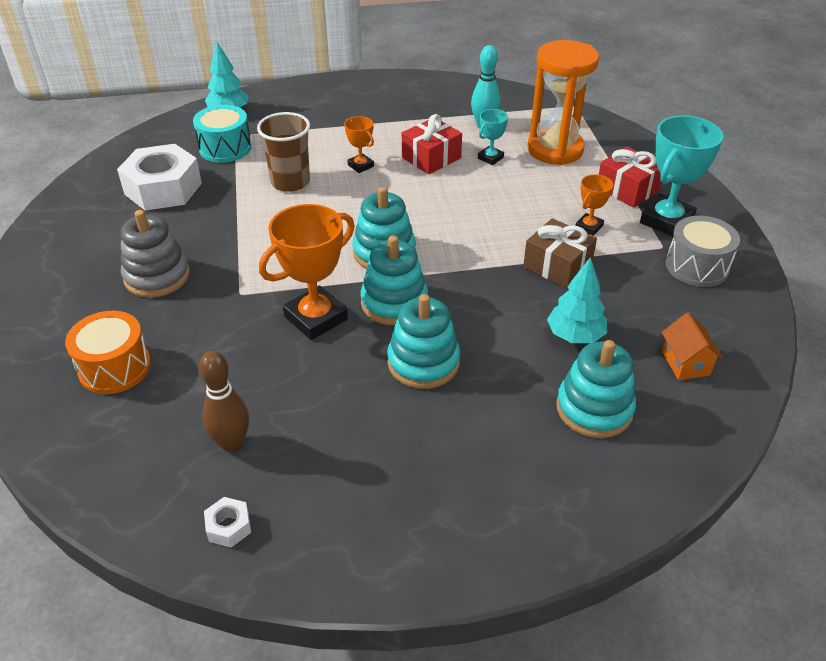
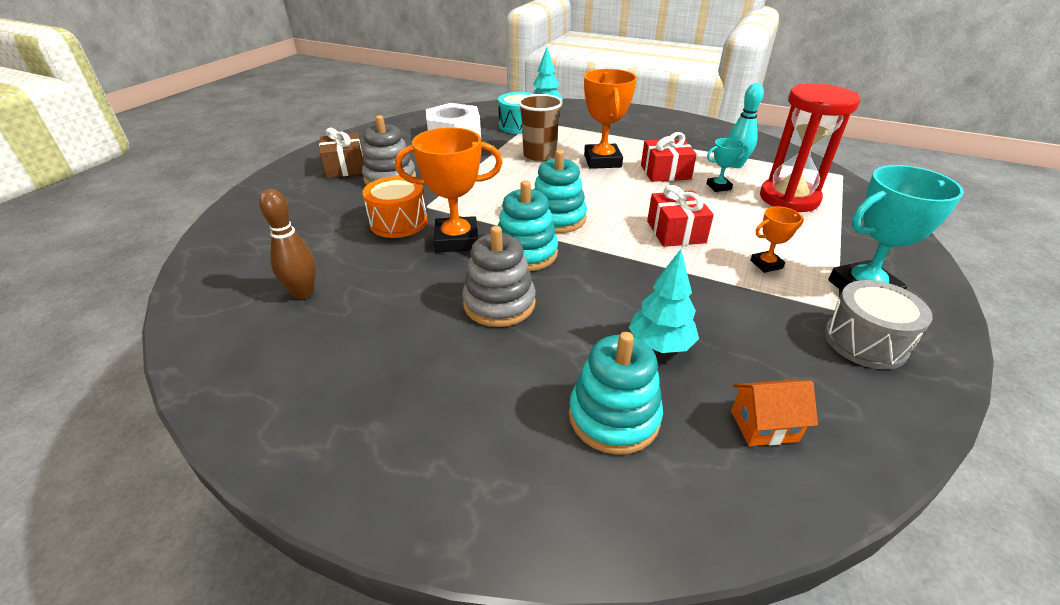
camera: 35 degrees right, 5 degrees down
orange drum [65,311,151,394] -> orange drum moved to [363,176,427,238]
white nut [204,497,251,548] -> none
orange trophy [344,116,374,173] -> orange trophy [584,69,637,169], size x1.95
turquoise stacking toy [387,294,460,389] -> grey stacking toy [462,226,536,327]
brown gift [523,218,597,288] -> brown gift moved to [319,128,364,178]
orange hourglass [527,40,599,165] -> red hourglass [760,83,860,212]
red gift [599,147,661,207] -> red gift moved to [647,185,714,247]
orange house [662,313,723,380] -> orange house turned 60 degrees clockwise [731,380,818,446]

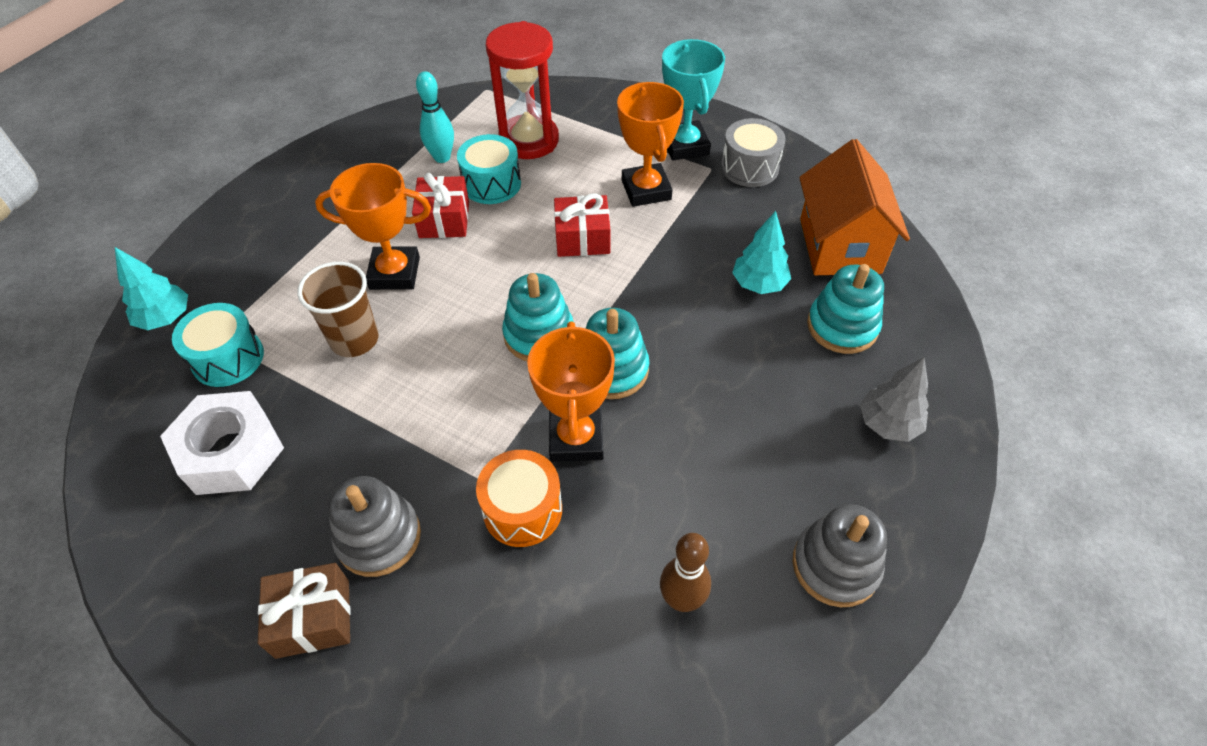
camera: 85 degrees left, 15 degrees up
grey stacking toy [462,226,536,327] -> grey stacking toy moved to [793,504,887,607]
turquoise trophy [706,138,747,192] -> turquoise drum [457,134,521,204]
orange house [731,380,818,446] -> orange house [799,139,910,275], size x2.18
orange trophy [750,206,804,273] -> orange trophy [617,82,684,207], size x1.95
none -> grey tree [860,357,929,442]

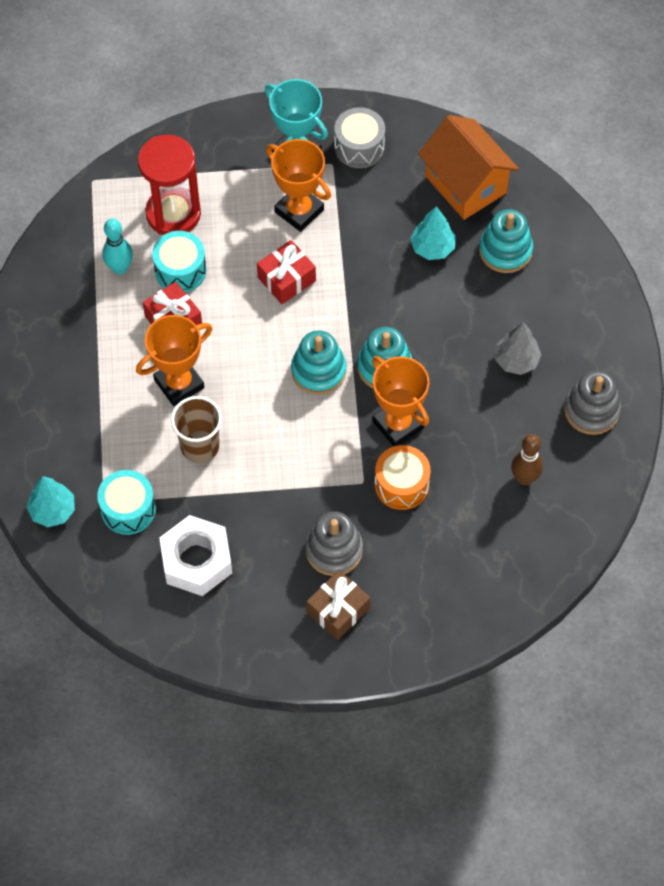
camera: 35 degrees left, 10 degrees up
grey tree [860,357,929,442] -> grey tree moved to [495,322,542,375]

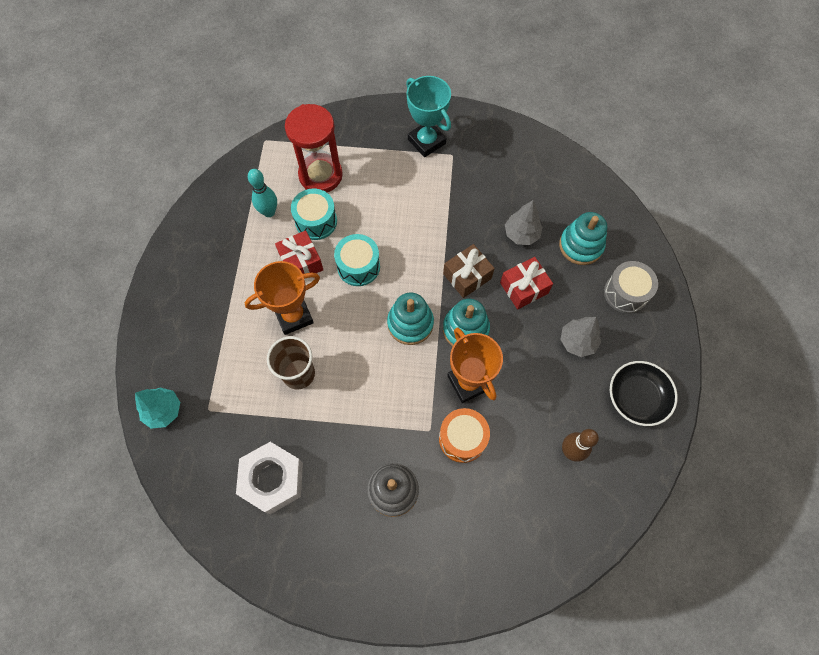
camera: 10 degrees right, 5 degrees up
turquoise drum [97,470,156,535] -> turquoise drum moved to [334,234,380,286]
red gift [257,240,316,304] -> red gift moved to [500,257,553,309]
orange trophy [266,139,331,232] -> none
brown gift [306,570,370,640] -> brown gift moved to [443,244,495,298]
grey drum [334,107,385,168] -> grey drum moved to [604,261,658,314]
turquoise tree [410,206,456,260] -> grey tree [505,200,542,245]
orange house [418,115,519,220] -> none
grey stacking toy [564,370,621,435] -> black bowl [610,361,678,426]

